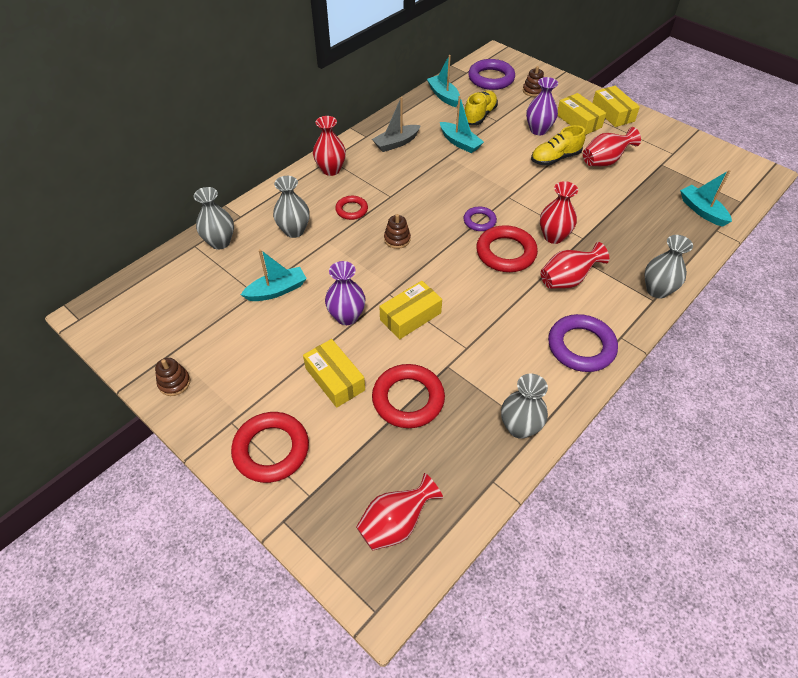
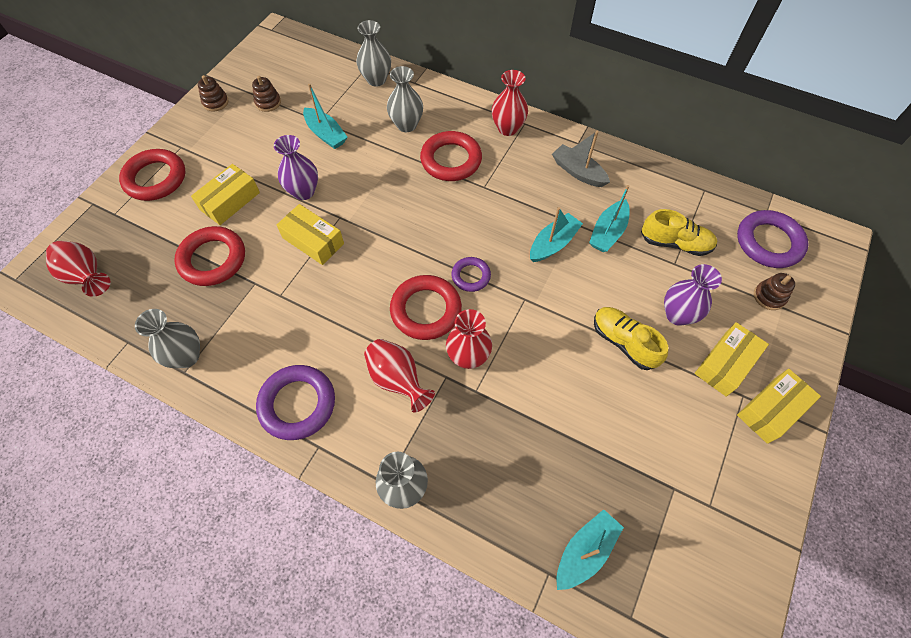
camera: 75 degrees right, 10 degrees up
red ring [335,196,368,220] -> red ring [420,131,482,181], size x1.76
brown stacking toy [384,214,411,249] -> brown stacking toy moved to [252,76,281,112]
turquoise boat [427,55,460,107] -> turquoise boat moved to [530,207,583,262]
red vase [583,127,641,166] -> none

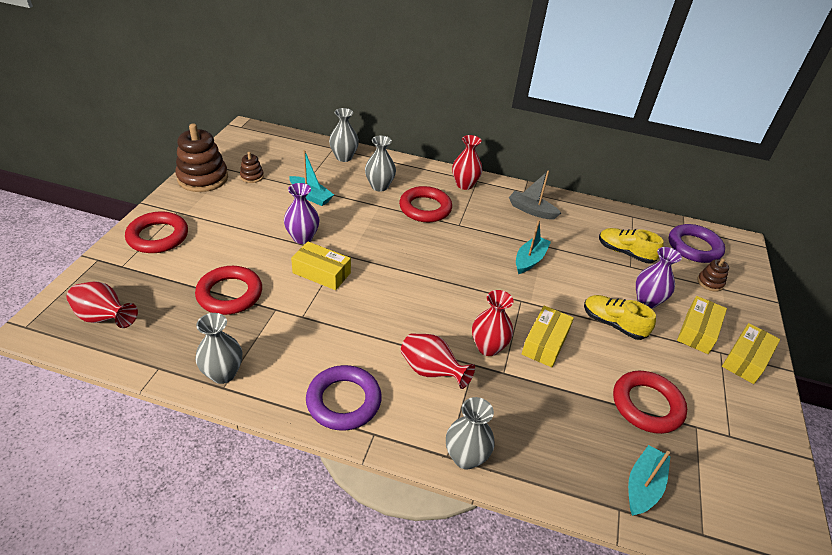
camera: 15 degrees left, 20 degrees down
yellow box [191,164,260,225] -> yellow box moved to [522,306,574,367]
brown stacking toy [198,75,229,112] -> brown stacking toy [175,124,228,192], size x2.10
red ring [390,275,462,340] -> red ring moved to [613,371,687,434]
purple ring [451,257,491,292] -> none
turquoise boat [589,185,630,252] -> none
yellow shoe [641,209,717,256] -> yellow shoe turned 150 degrees counterclockwise [599,228,664,263]

